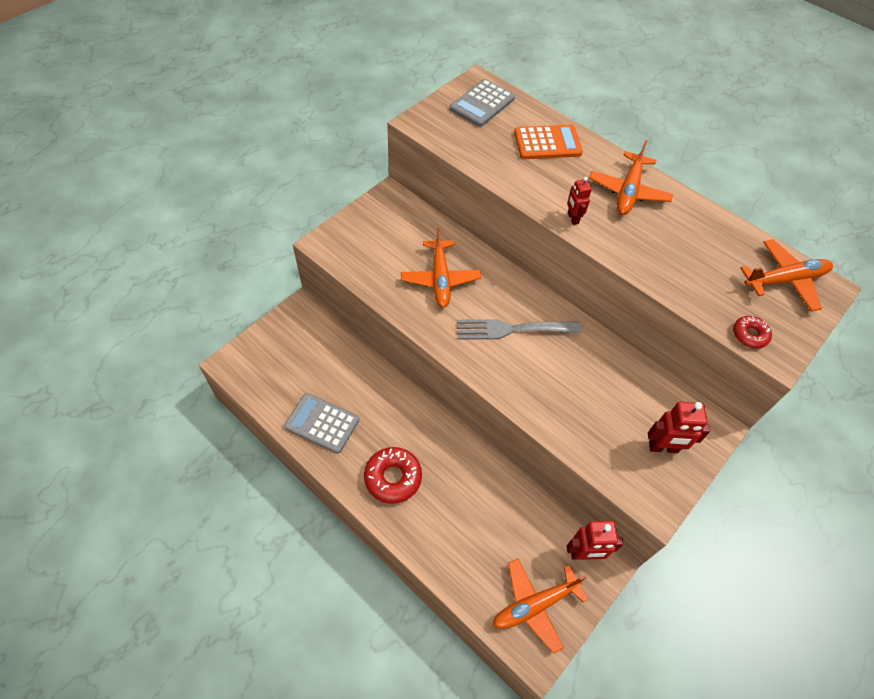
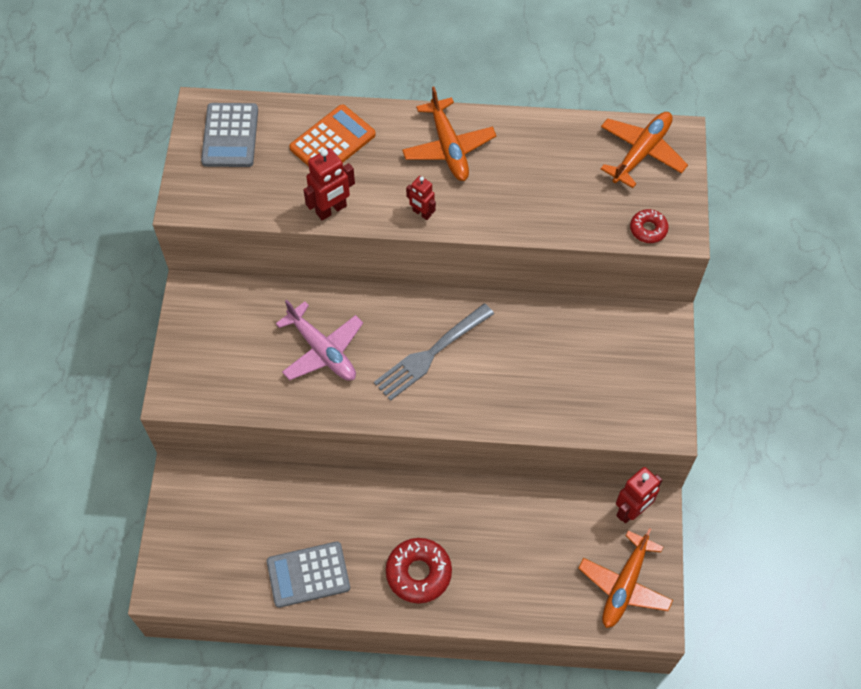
camera: 35 degrees left, 5 degrees up
orange plane [401,227,481,308] -> pink plane [276,300,363,381]
red robot [648,402,710,453] -> red robot moved to [304,148,355,220]

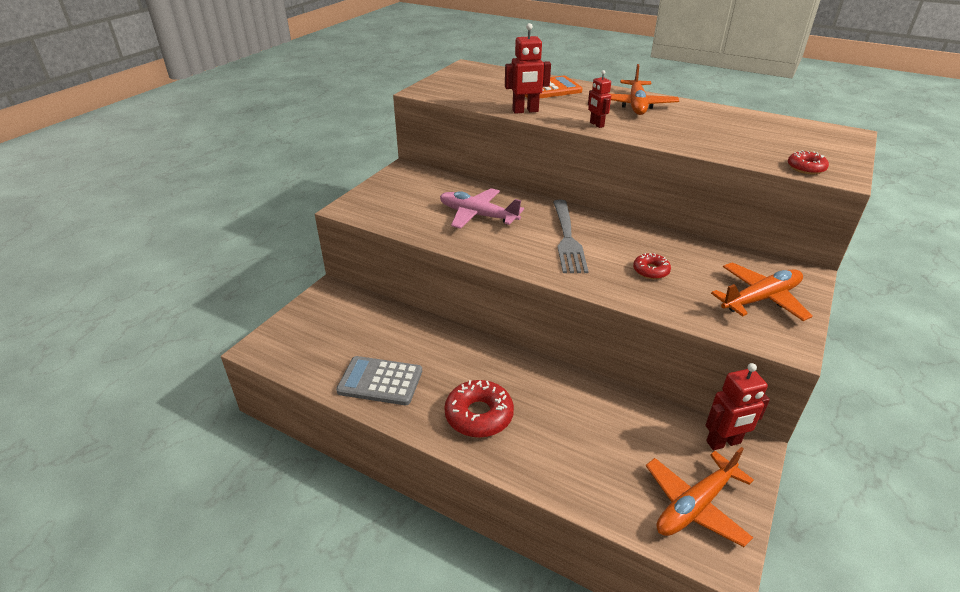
camera: 25 degrees right, 25 degrees down
grey calculator [201,103,258,167] -> none
pink plane [276,300,363,381] -> pink plane turned 135 degrees clockwise [440,188,524,229]
grey fork [374,303,494,401] -> grey fork turned 75 degrees counterclockwise [553,200,588,273]
orange plane [601,112,688,188] -> orange plane moved to [711,262,813,321]
none -> red donut [633,253,671,279]

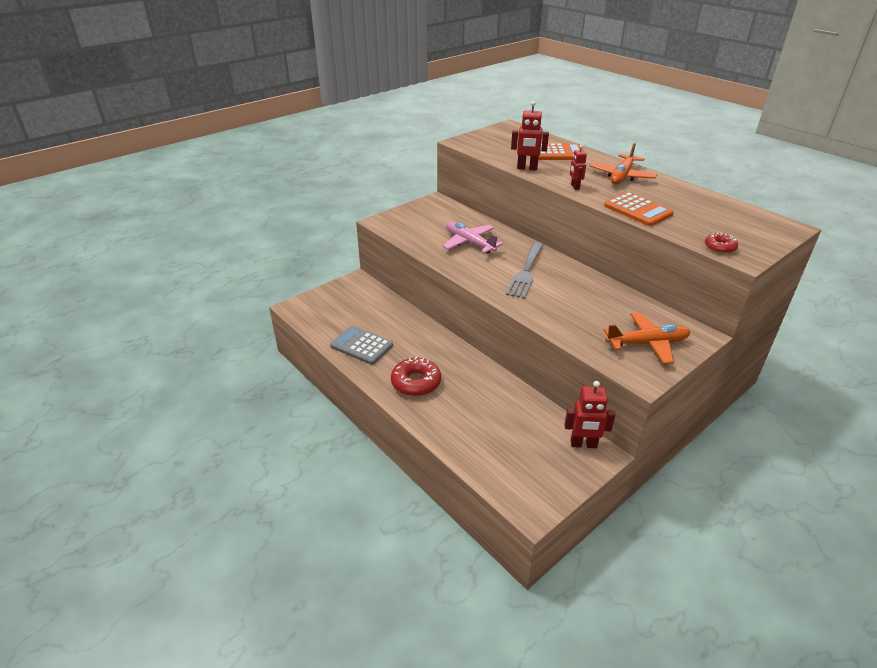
camera: 20 degrees right, 0 degrees up
red donut [633,253,671,279] -> none
orange plane [646,447,754,547] -> none
none -> orange calculator [604,192,674,226]

